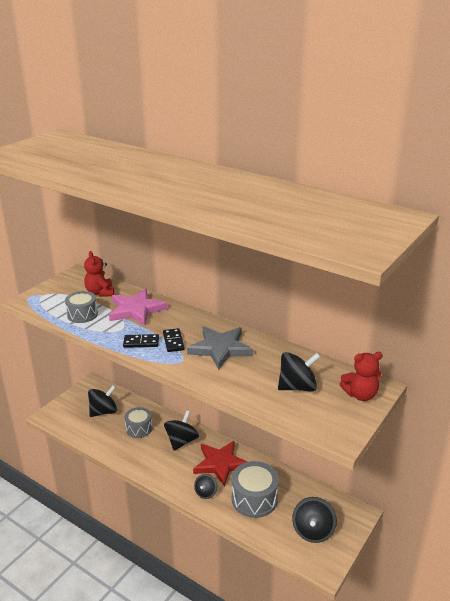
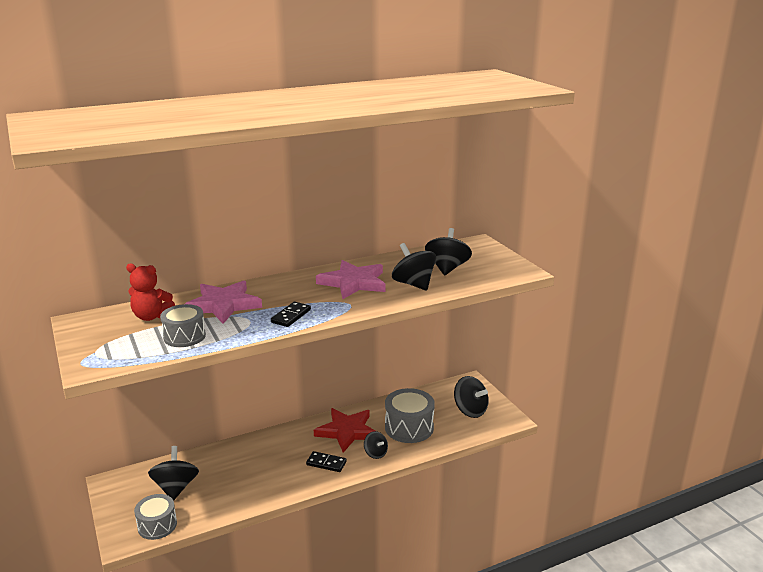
camera: 60 degrees left, 5 degrees down
grey drum [125,407,152,438] -> grey drum moved to [134,494,177,540]
black domino [163,328,185,352] -> black domino moved to [306,451,347,472]
black spinning top [164,411,199,451] -> black spinning top moved to [392,243,436,291]
grey star [187,326,253,369] -> pink star [316,260,385,299]
red teddy bear [340,352,383,401] -> none

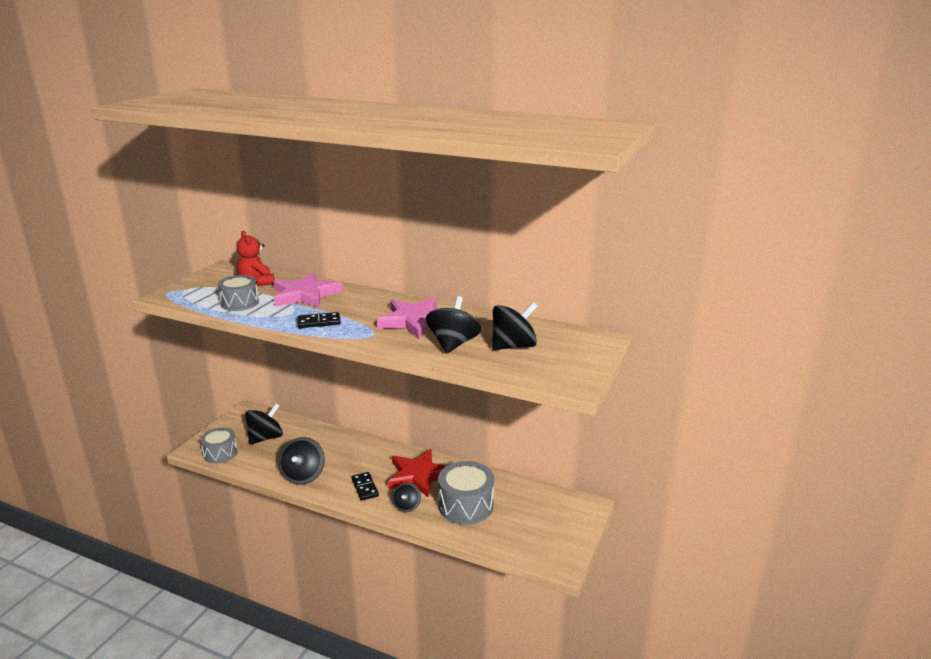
camera: 50 degrees right, 0 degrees up
black spinning top [454,376,489,418] -> black spinning top moved to [279,437,325,485]

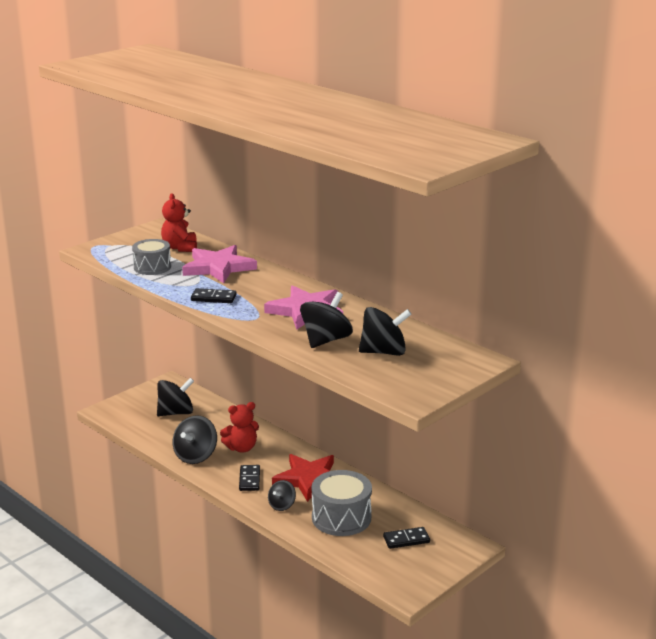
camera: 20 degrees right, 0 degrees up
grey drum [200,428,237,464] -> none
none -> red teddy bear [220,402,259,452]
none -> black domino [383,527,430,549]

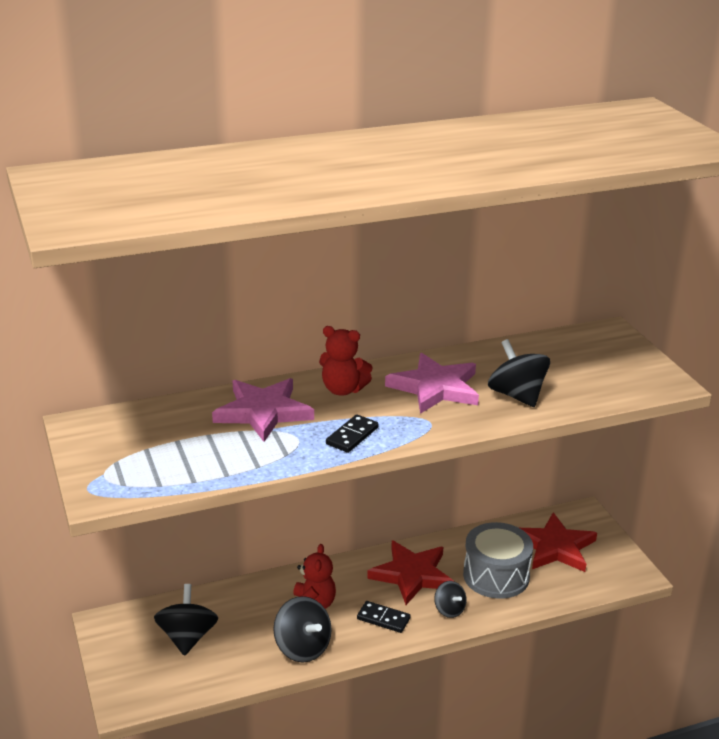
camera: 65 degrees left, 5 degrees up
grey drum [132,239,171,275] -> none
red teddy bear [161,193,197,252] -> red teddy bear moved to [319,326,373,396]
black spinning top [359,307,412,356] -> none
black domino [383,527,430,549] -> red star [520,512,597,572]

